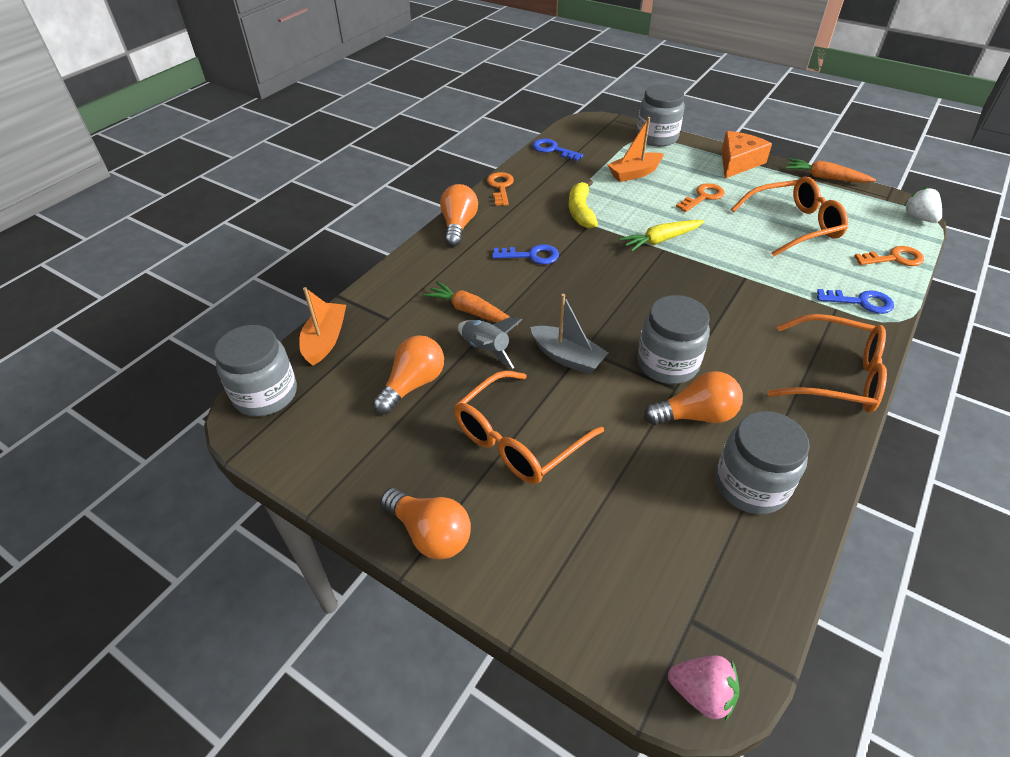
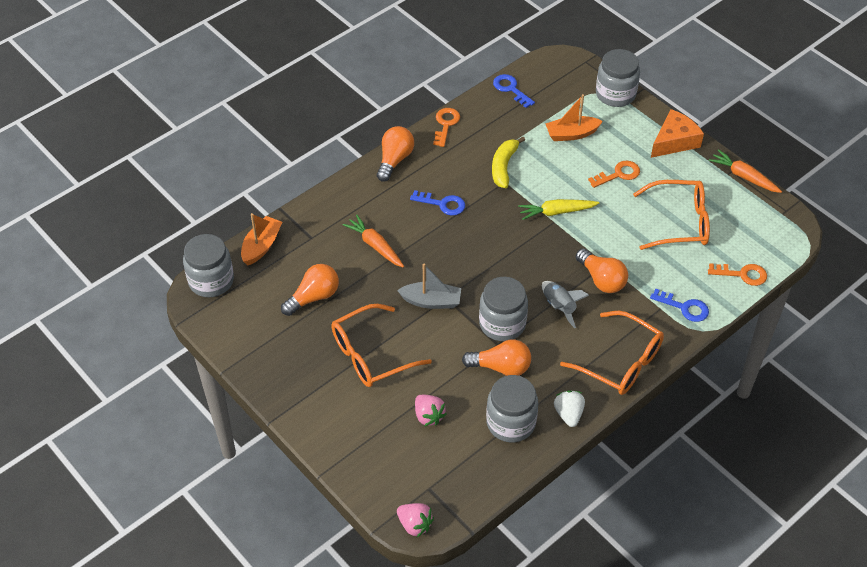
camera: 15 degrees right, 5 degrees up
orange light bulb [380,488,471,560] -> orange light bulb moved to [576,249,628,293]
grey rocket [458,317,522,369] -> grey rocket moved to [542,281,589,328]
grey boat [530,294,608,374] -> grey boat turned 45 degrees counterclockwise [397,264,461,309]
white strawberry [904,187,942,223] -> white strawberry moved to [554,390,585,427]
none -> pink strawberry [415,395,446,426]

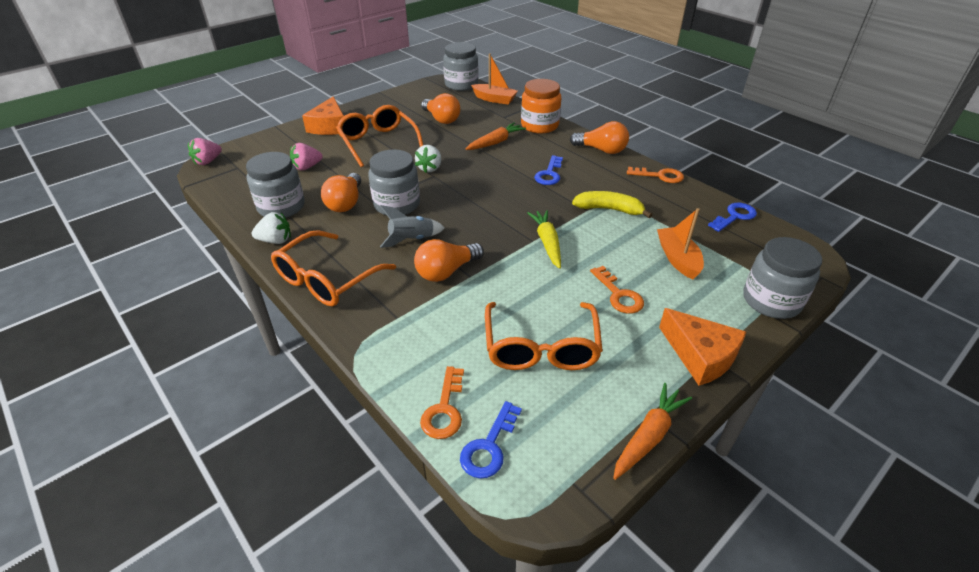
camera: 90 degrees right, 10 degrees down
grey boat [397,264,461,309] -> white strawberry [415,145,441,173]
blue key [650,288,709,322] -> blue key moved to [460,401,522,479]
none -> orange cheese [302,96,344,135]
none -> orange jar [521,79,561,134]

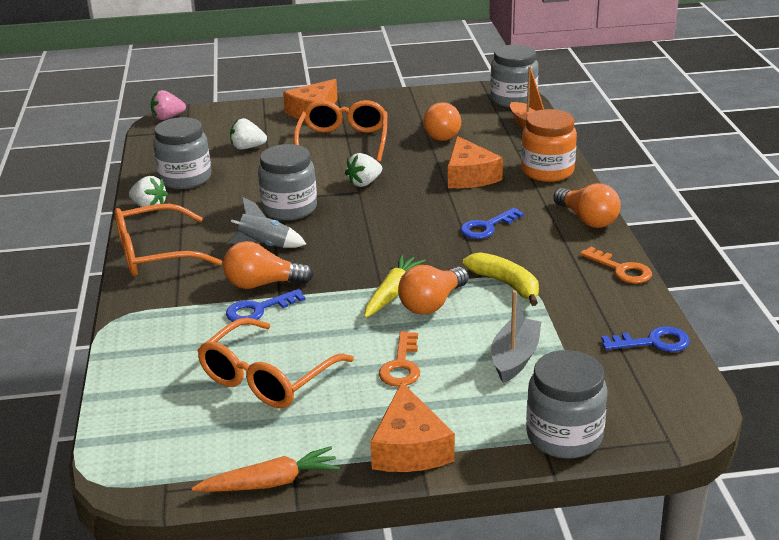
camera: 35 degrees right, 10 degrees down
pink strawberry [290,143,323,170] -> white strawberry [230,118,267,150]
orange light bulb [321,173,361,212] -> orange light bulb moved to [398,265,469,315]
orange key [420,366,464,439] -> none
blue key [460,401,522,479] -> blue key moved to [226,289,306,322]
orange carrot [465,122,526,150] -> orange cheese [448,136,503,188]
orange boat [657,208,704,279] -> grey boat [491,290,541,383]

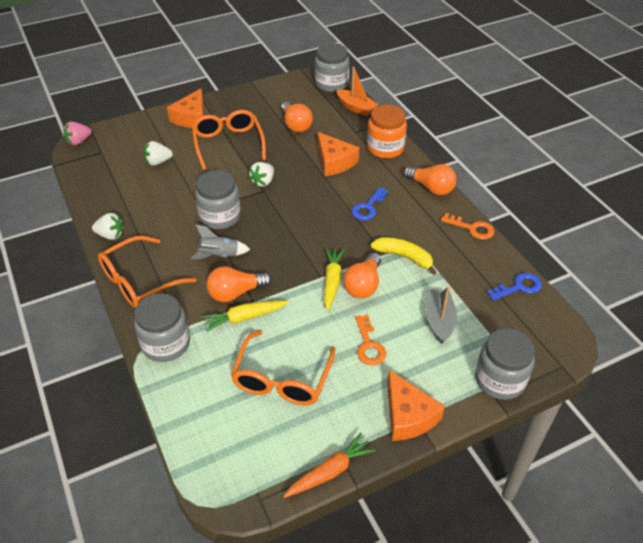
camera: 20 degrees left, 15 degrees up
grey jar [153,117,211,189] -> grey jar moved to [134,293,190,362]
blue key [226,289,306,322] -> yellow carrot [202,301,289,332]

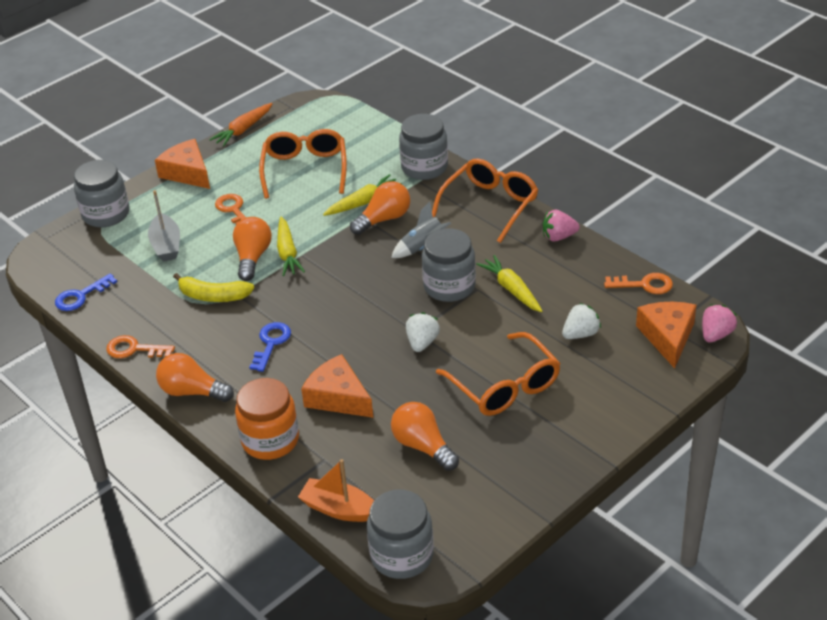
camera: 165 degrees right, 5 degrees down
white strawberry [92,213,124,240] -> pink strawberry [543,210,579,242]
orange cheese [167,88,204,128] -> orange cheese moved to [636,302,697,369]
none -> yellow carrot [476,255,542,312]
none -> orange key [604,273,673,294]

